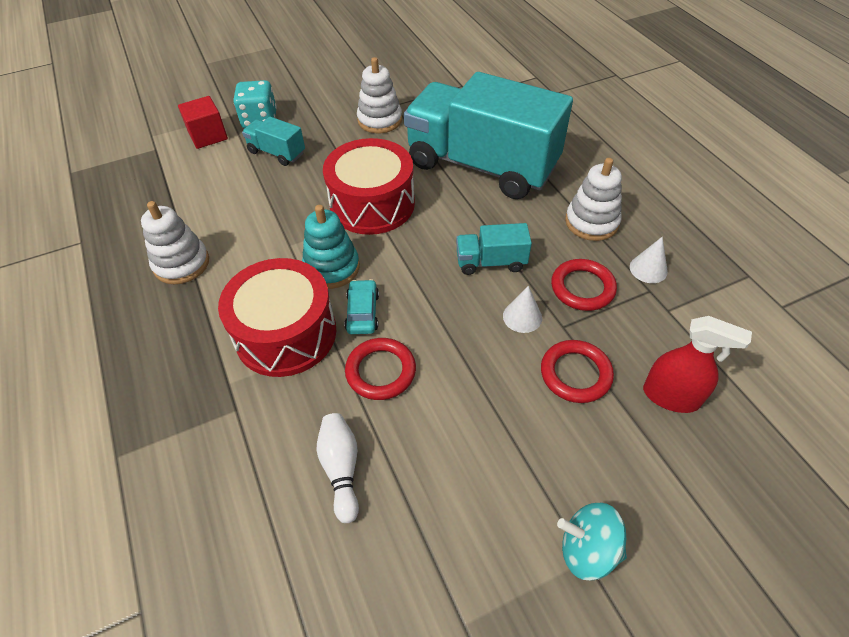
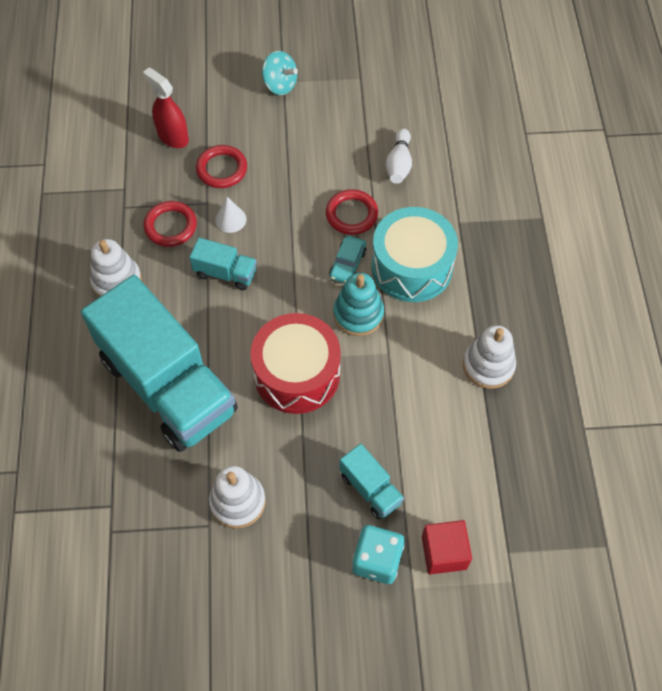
camera: 160 degrees left, 10 degrees up
red drum [218,258,336,377] -> turquoise drum [372,207,458,302]
white cone [630,237,668,283] -> none

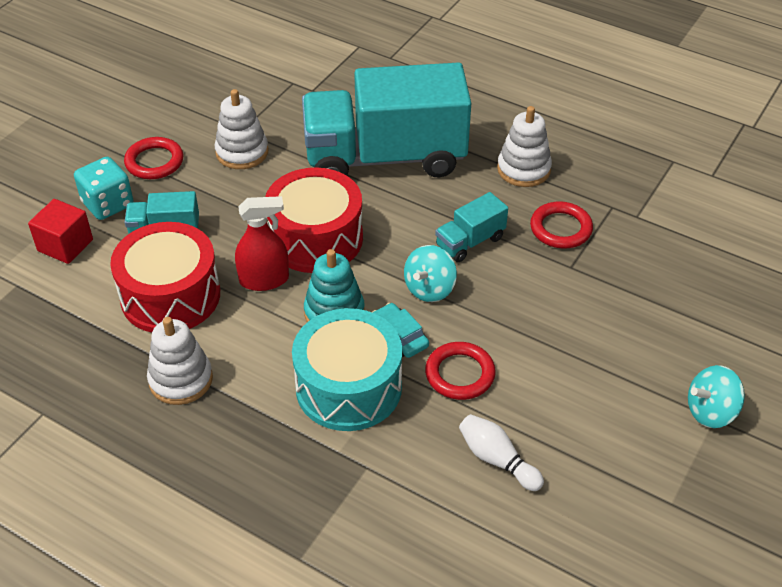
camera: 125 degrees right, 15 degrees down
red spray bottle [143,67,189,148] -> red spray bottle moved to [235,196,289,291]
red ring [196,145,247,188] -> red ring moved to [124,137,184,179]
white cone [215,197,247,233] -> none
none -> red drum [110,222,220,333]
none -> turquoise spinning top [404,245,457,302]

